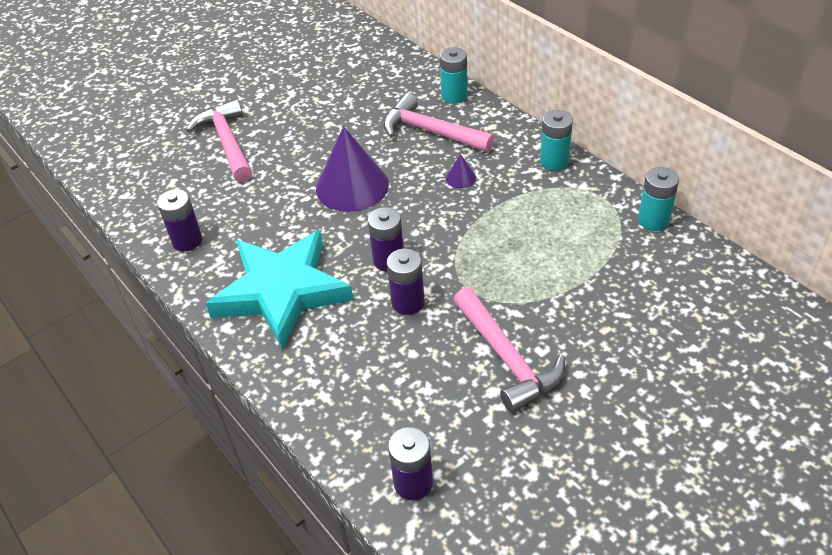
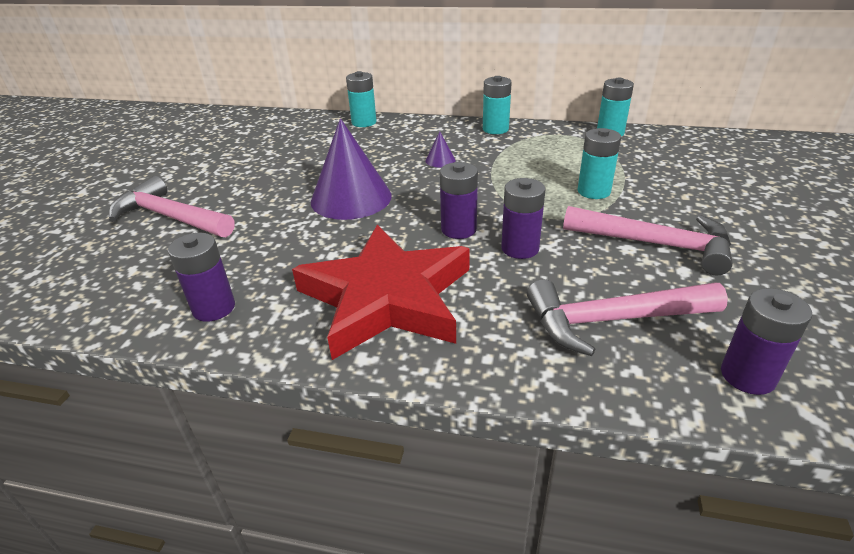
camera: 40 degrees left, 10 degrees down
turquoise star [205,230,354,350] -> red star [292,225,470,360]
pink hammer [383,93,495,152] -> pink hammer moved to [527,279,728,356]
none -> turquoise battery [578,128,621,199]

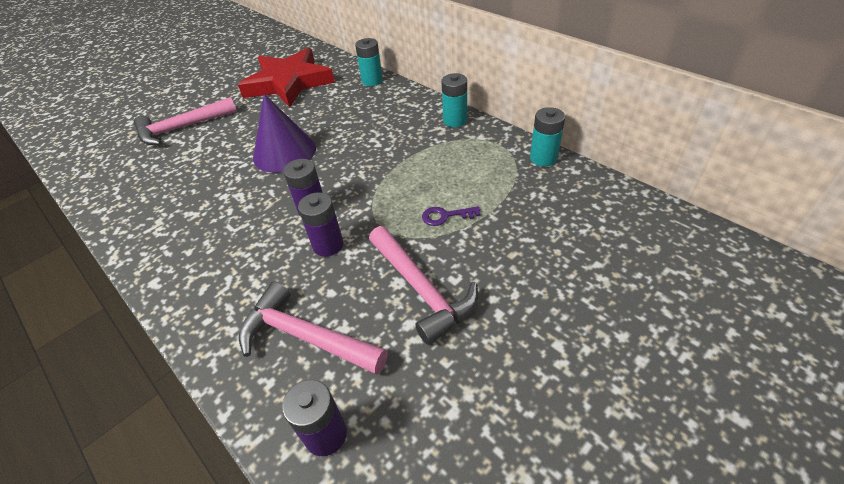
camera: 35 degrees right, 10 degrees up
pink hammer [109,176,235,237] -> pink hammer turned 90 degrees counterclockwise [134,97,237,145]
purple battery [168,233,235,322] -> none
red star [292,225,470,360] -> red star moved to [238,48,335,107]
purple cone [425,131,455,167] -> none
turquoise battery [578,128,621,199] -> purple key [422,206,480,226]

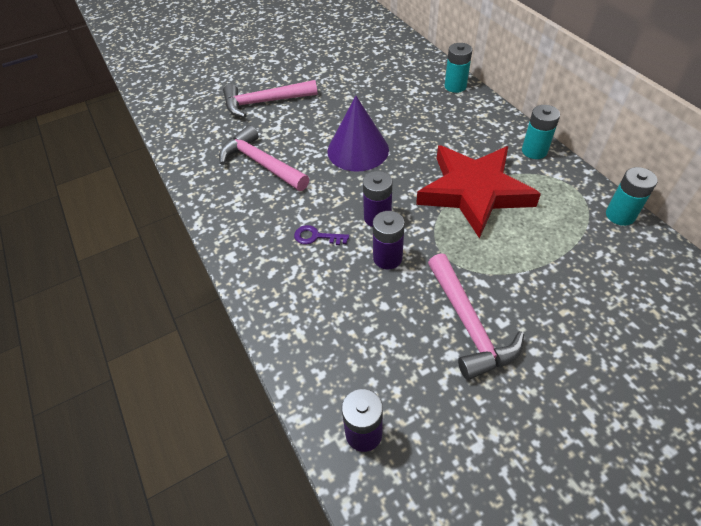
camera: 15 degrees right, 5 degrees up
red star [238,48,335,107] -> red star moved to [416,146,541,239]
pink hammer [239,281,388,375] -> pink hammer moved to [219,125,309,191]
purple key [422,206,480,226] -> purple key moved to [294,225,349,245]

